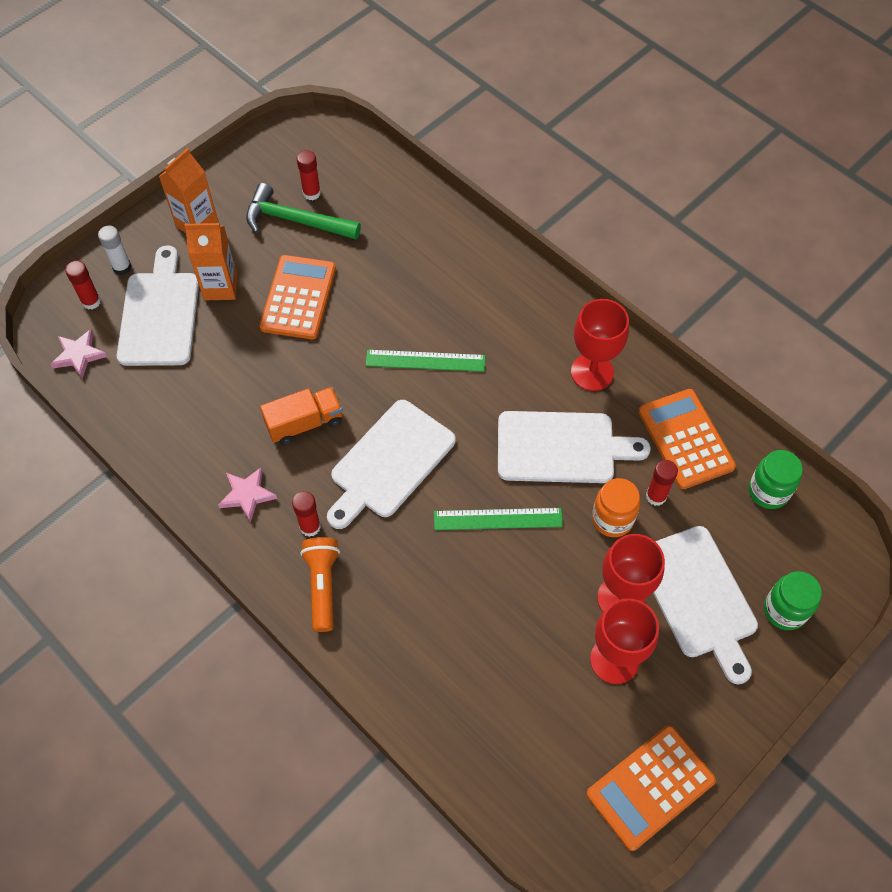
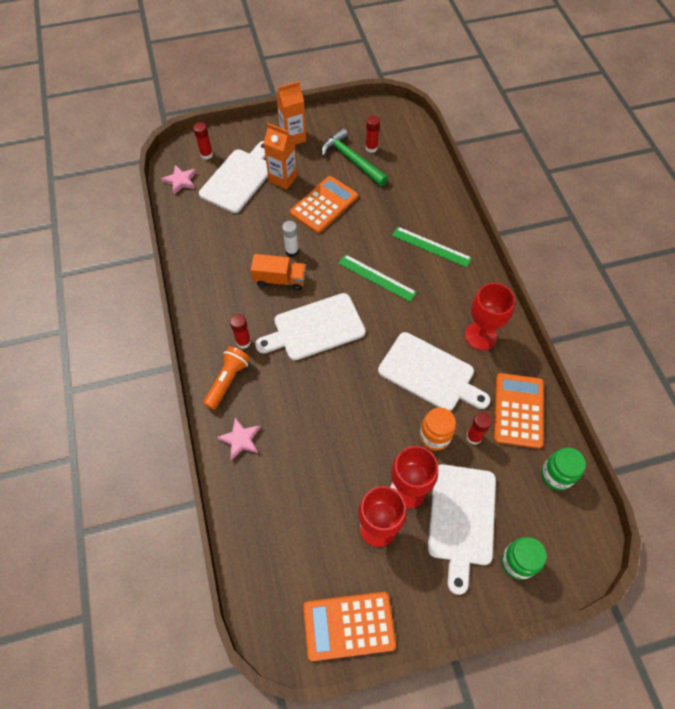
camera: 30 degrees right, 0 degrees up
white glue stick [98,226,132,275] -> white glue stick moved to [282,221,299,257]
pink star [218,467,277,522] -> pink star moved to [217,417,261,461]
green ruler [434,508,563,530] -> green ruler moved to [392,227,472,268]

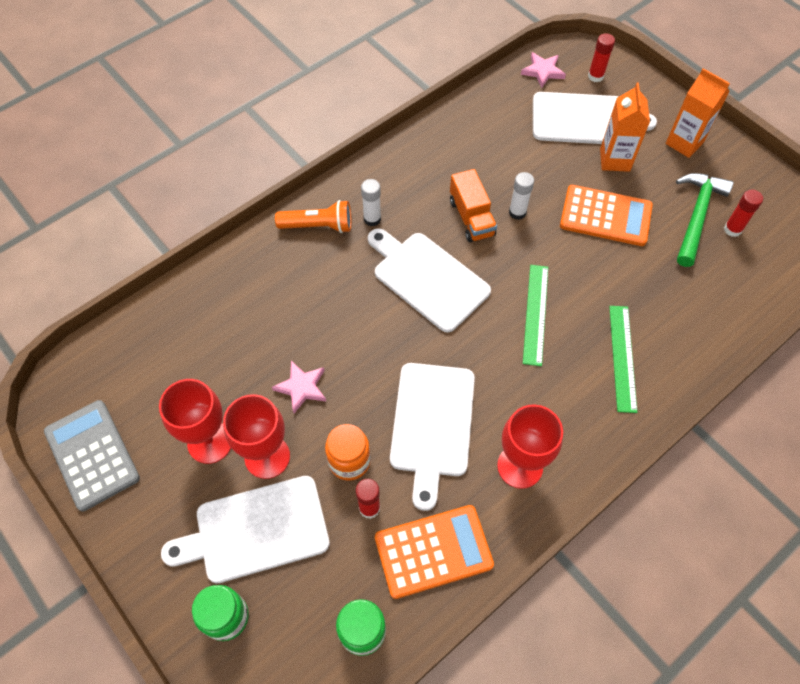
camera: 65 degrees right, 0 degrees up
pink star [217,417,261,461] -> pink star moved to [272,361,326,413]
red glue stick [230,314,251,349] -> white glue stick [361,179,381,226]
orange calculator [303,592,396,661] -> grey calculator [44,400,140,512]

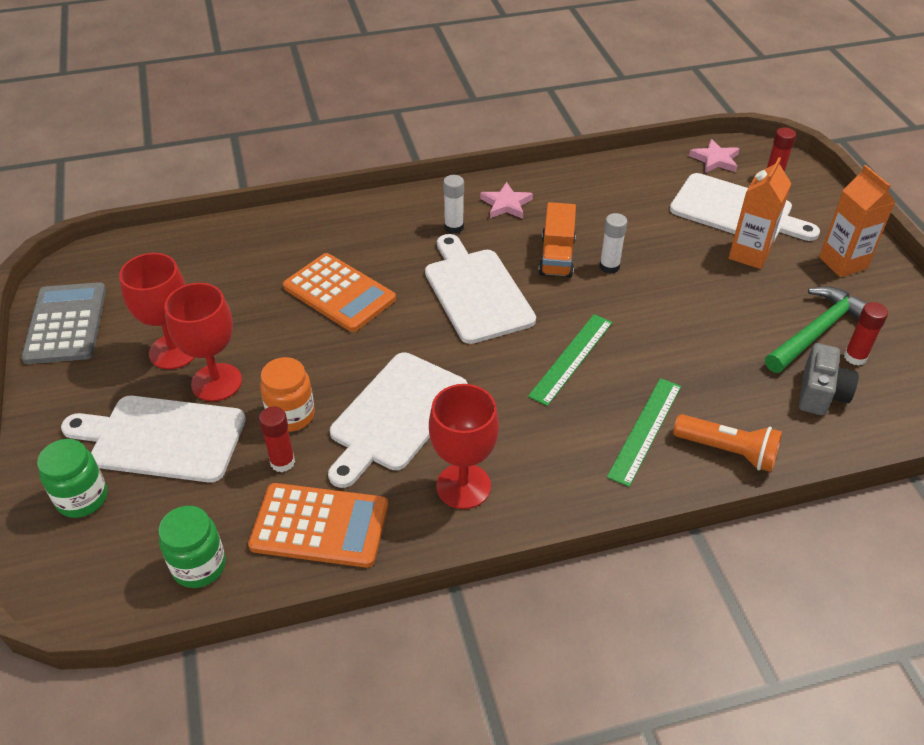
camera: 25 degrees right, 15 degrees down
pink star [272,361,326,413] -> pink star moved to [480,182,533,219]
orange flashlight [275,200,352,233] -> orange flashlight moved to [673,414,782,472]
orange calculator [560,185,653,246] -> orange calculator moved to [283,253,396,332]
none -> grey camera [799,343,859,415]

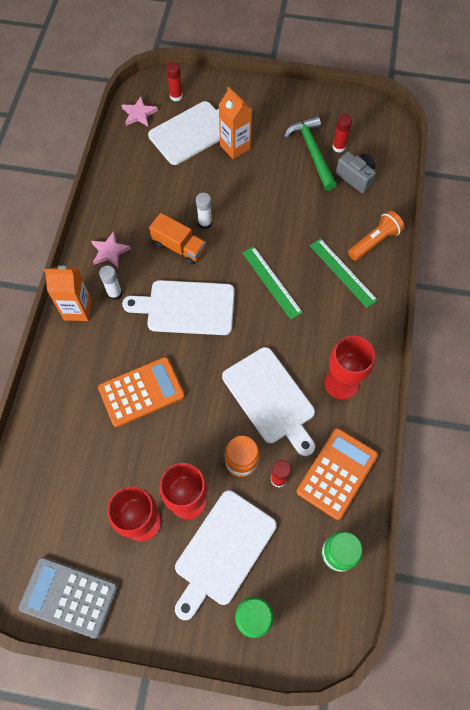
camera: 65 degrees left, 20 degrees up
orange carton [819,165,895,277] -> orange carton moved to [44,266,92,321]

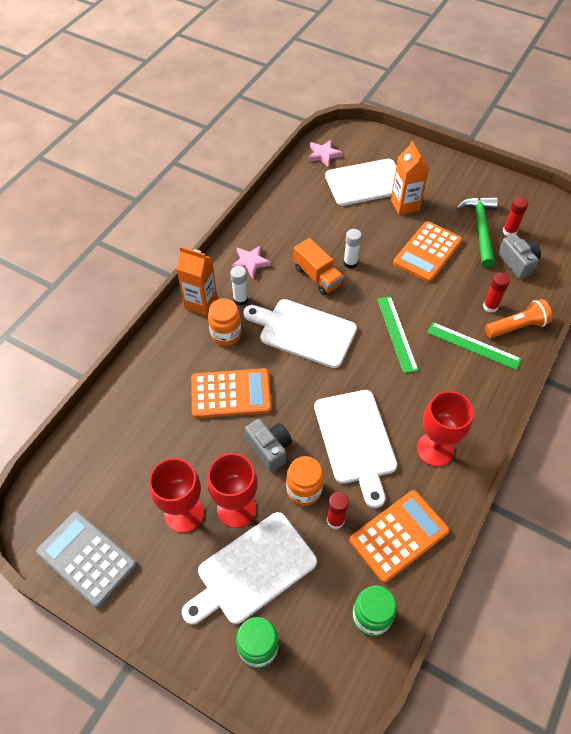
camera: 20 degrees right, 10 degrees down
red glue stick [166,62,183,101] -> red glue stick moved to [483,273,510,313]
green ruler [310,238,378,308] -> green ruler turned 45 degrees counterclockwise [427,322,521,370]
none -> orange jar [208,298,241,346]
none -> grey camera [245,419,292,472]
none -> orange calculator [393,221,462,282]

